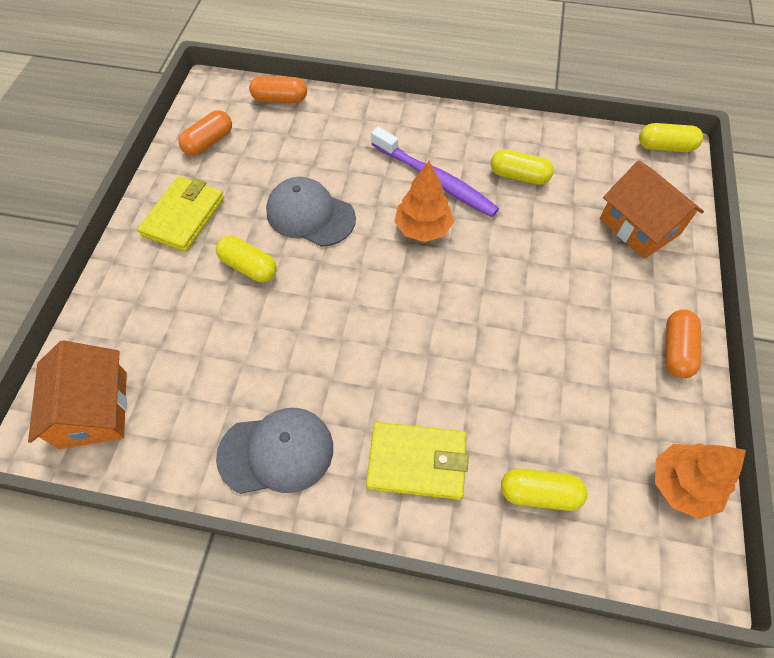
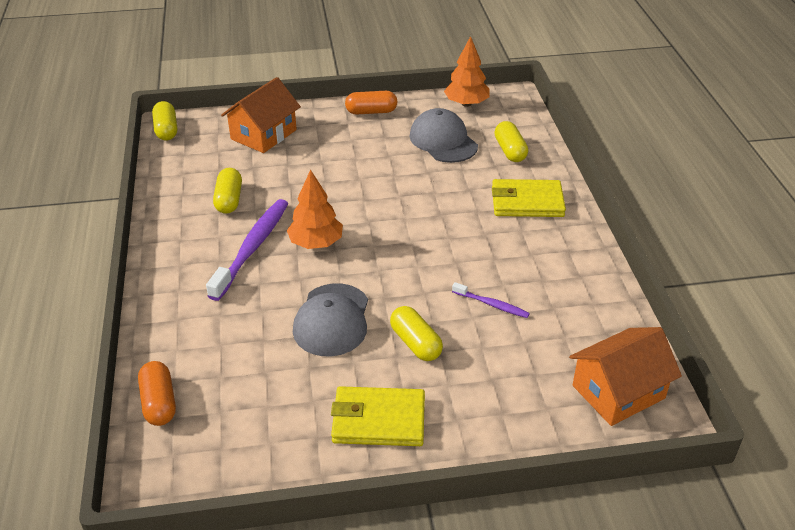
camera: 110 degrees left, 20 degrees down
orange capsule [178,110,232,156] -> none
yellow capsule [216,236,277,282] -> yellow capsule turned 45 degrees counterclockwise [390,306,443,361]
grey cap [216,408,333,494] -> grey cap moved to [409,108,478,163]
yellow wallet [366,422,469,500] -> yellow wallet turned 75 degrees counterclockwise [492,179,566,217]
none -> purple toothbrush [452,282,530,318]

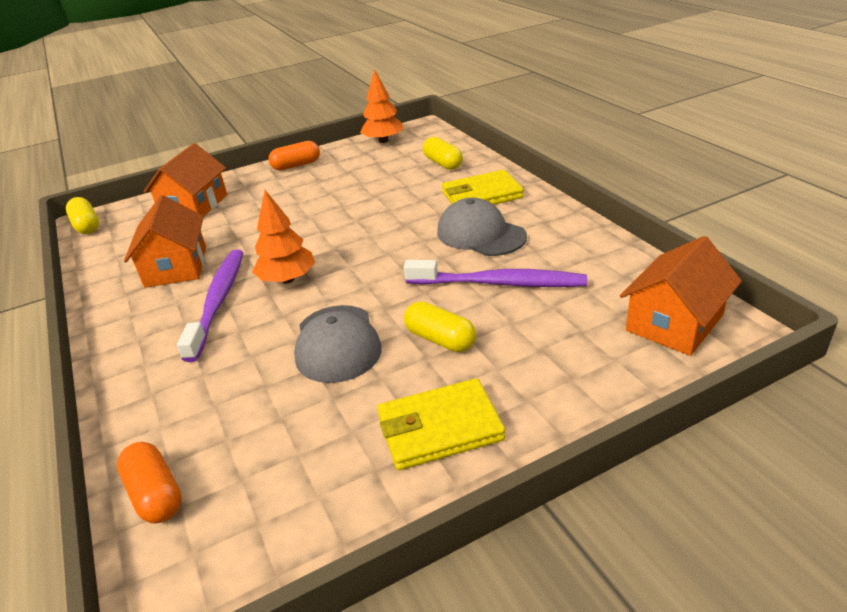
camera: 15 degrees left, 5 degrees down
yellow capsule [213,168,242,214] -> orange house [124,195,206,288]
grey cap [409,108,478,163] -> grey cap moved to [437,198,527,256]
purple toothbrush [452,282,530,318] -> purple toothbrush [404,260,587,287], size x2.02

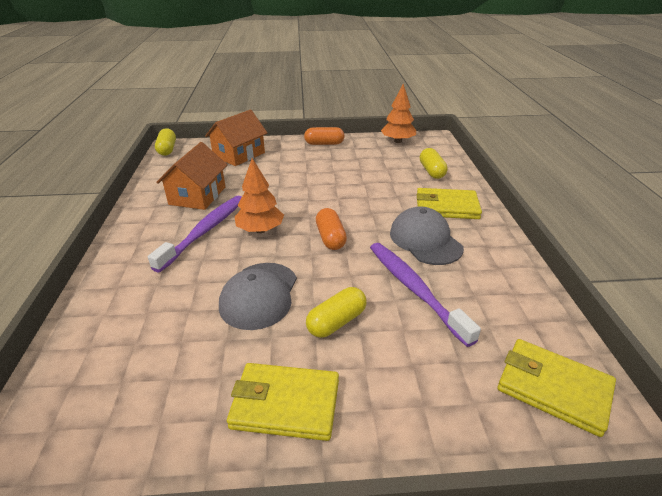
camera: 20 degrees right, 0 degrees up
orange capsule [117,442,182,523] -> orange capsule moved to [316,208,347,250]
purple toothbrush [404,260,587,287] -> purple toothbrush turned 150 degrees counterclockwise [370,243,481,347]
yellow capsule [404,301,476,352] -> yellow capsule turned 75 degrees clockwise [306,287,367,338]
orange house [620,236,742,356] -> yellow wallet [497,339,616,437]

